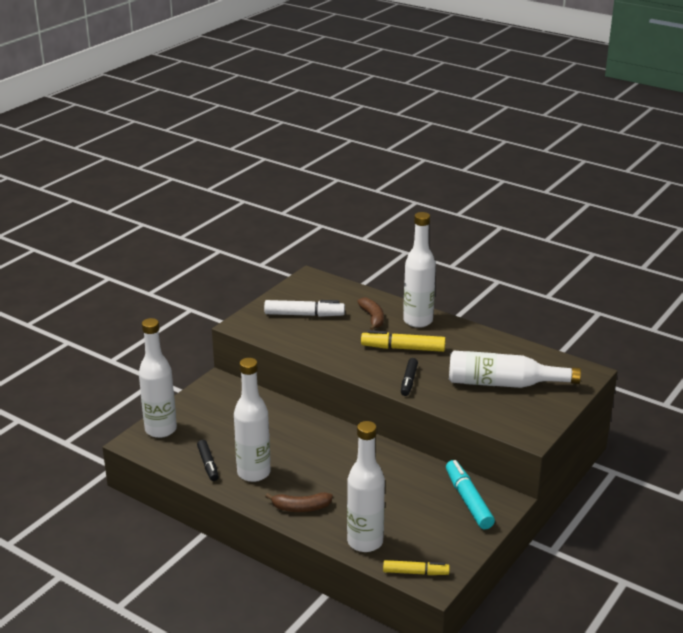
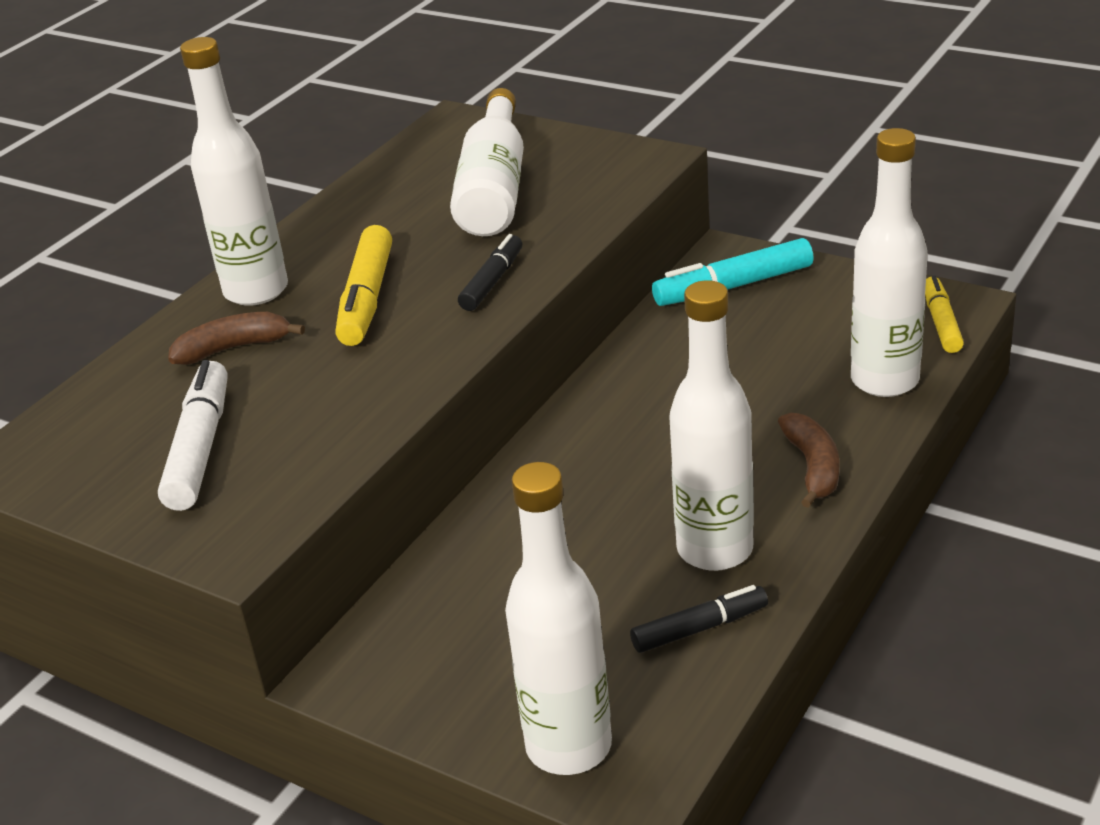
camera: 90 degrees left, 5 degrees up
black marker [401,358,418,396] -> black marker turned 75 degrees counterclockwise [458,234,522,311]

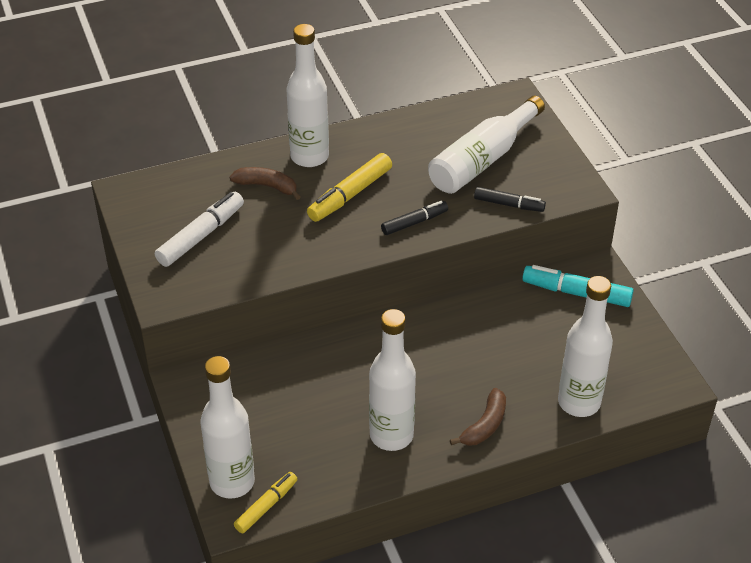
camera: 35 degrees right, 10 degrees up
black marker [630,585,768,653] -> black marker moved to [474,187,546,212]
yellow marker [925,275,964,353] -> yellow marker moved to [234,472,297,534]

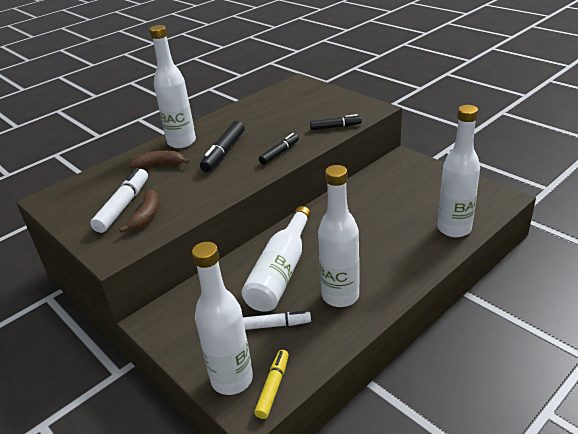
camera: 20 degrees left, 10 degrees down
yellow marker [307,153,392,222] -> black marker [200,121,245,172]
white bottle [428,96,545,194] -> white bottle moved to [241,206,311,312]
brown banana [450,388,506,446] -> brown banana moved to [119,189,159,233]
turquoise marker [522,265,634,307] -> none
none -> white marker [243,311,311,330]

